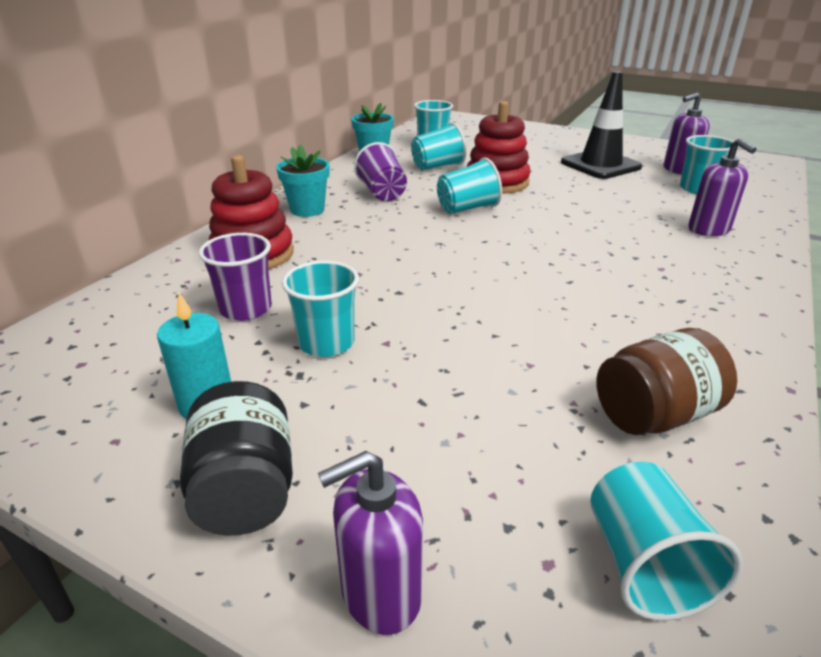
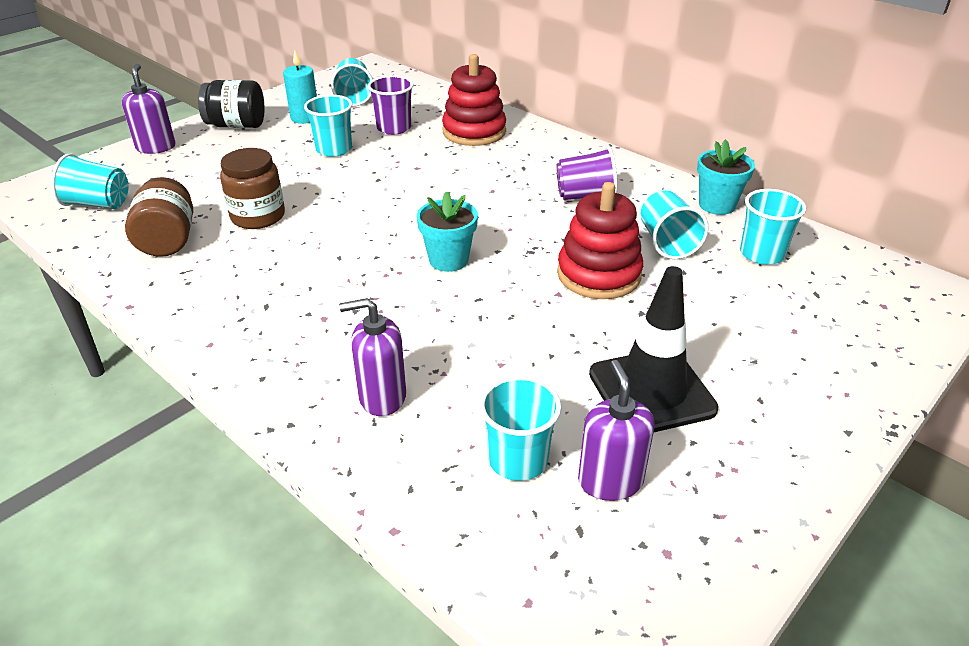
camera: 105 degrees right, 5 degrees up
turquoise flower pot [276,145,330,217] -> turquoise flower pot moved to [417,191,478,272]
turquoise cup [437,158,502,214] -> turquoise cup moved to [331,58,373,106]
none -> brown jar [220,148,285,229]

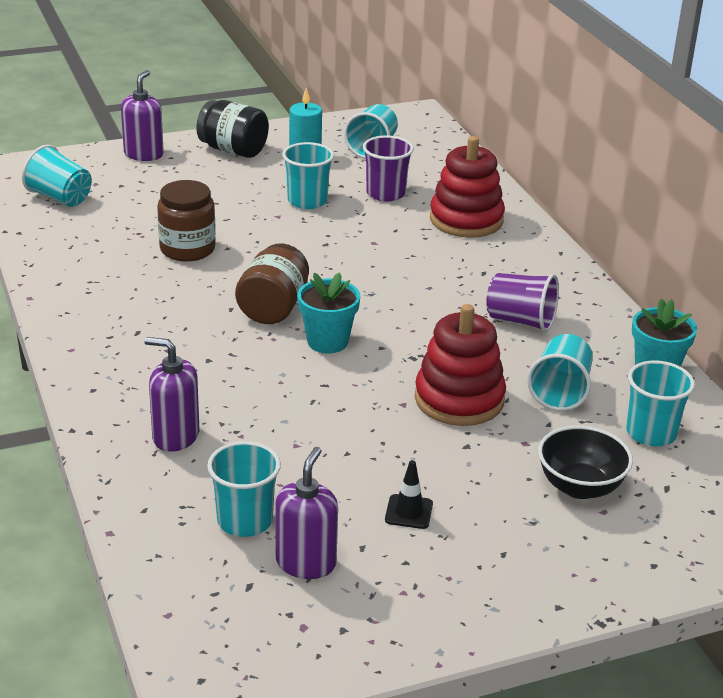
camera: 25 degrees right, 5 degrees down
brown jar [125,177,193,257] -> brown jar moved to [235,243,309,324]
black traffic cone [589,266,719,432] -> black traffic cone [385,460,433,529], size x0.43
none -> black bowl [538,426,633,499]

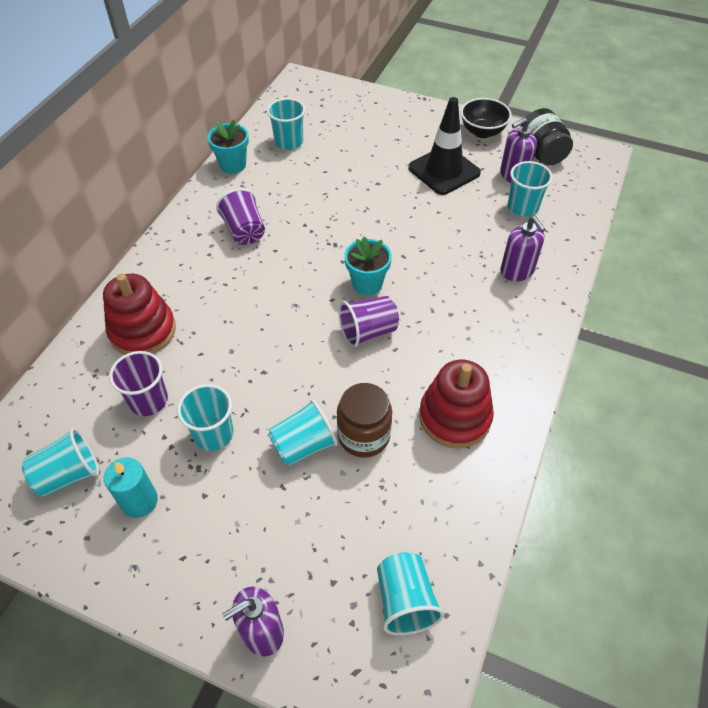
camera: 135 degrees left, 20 degrees up
black jar [196,100,269,158] -> black jar moved to [520,108,573,165]
brown jar [235,243,309,324] -> purple cup [339,296,399,347]
black traffic cone [385,460,433,529] -> black traffic cone [408,97,481,195], size x2.32
red stacking toy [415,304,506,426] -> red stacking toy moved to [419,360,494,449]
turquoise cup [527,334,593,411] -> turquoise cup moved to [268,399,338,466]
black bowl [538,426,633,499] -> black bowl moved to [461,98,512,138]

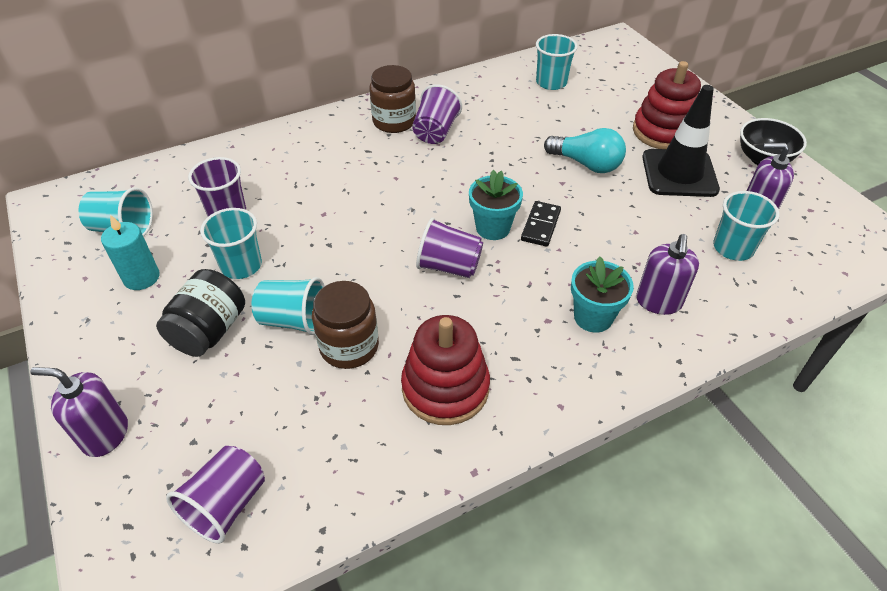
camera: 40 degrees right, 5 degrees down
red stacking toy [103,274,176,355] -> red stacking toy moved to [633,61,701,149]
turquoise flower pot [207,119,249,174] -> turquoise flower pot moved to [571,257,634,333]
turquoise cup [377,552,444,635] -> purple cup [166,446,265,544]
black jar [520,108,573,165] -> black jar moved to [156,269,245,357]
none -> brown jar [369,65,416,133]
none -> black domino [521,201,561,247]
none -> turquoise light bulb [544,128,626,173]

